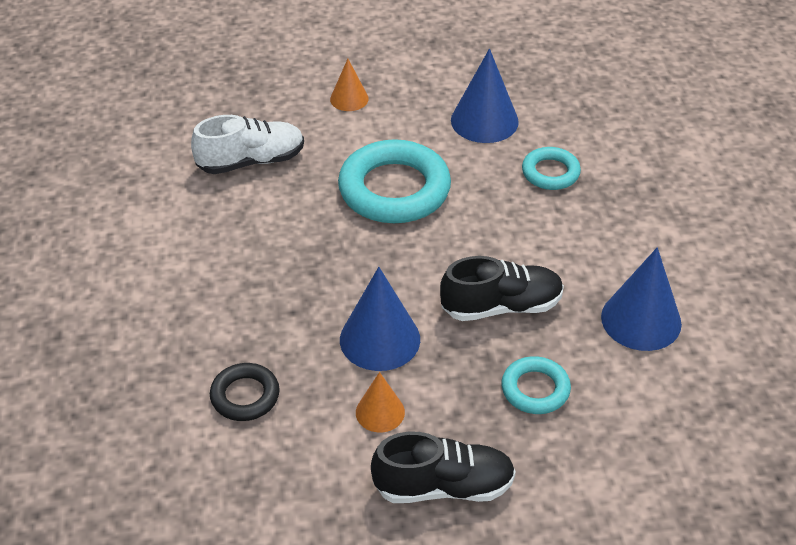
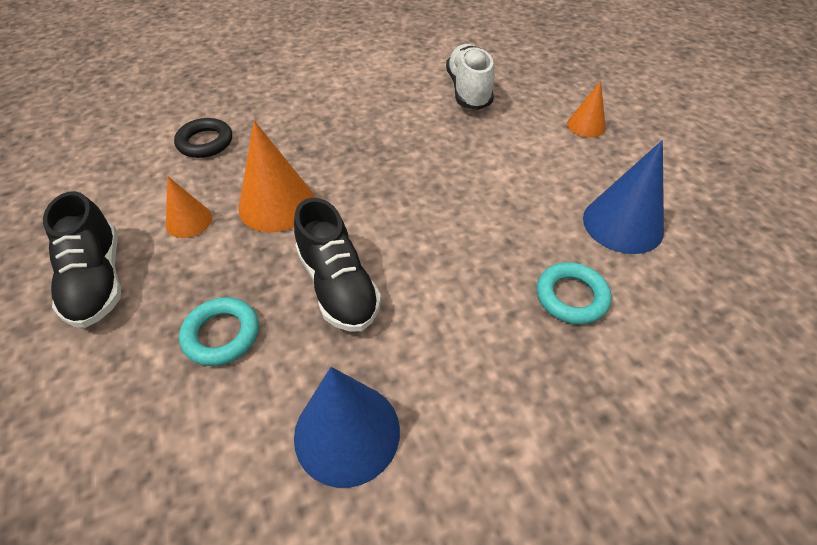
camera: 75 degrees right, 5 degrees up
white shoe [191,115,304,174] -> white shoe turned 150 degrees counterclockwise [446,44,495,110]
turquoise ring [338,139,451,223] -> none
blue cone [340,267,420,371] -> orange cone [238,121,315,232]

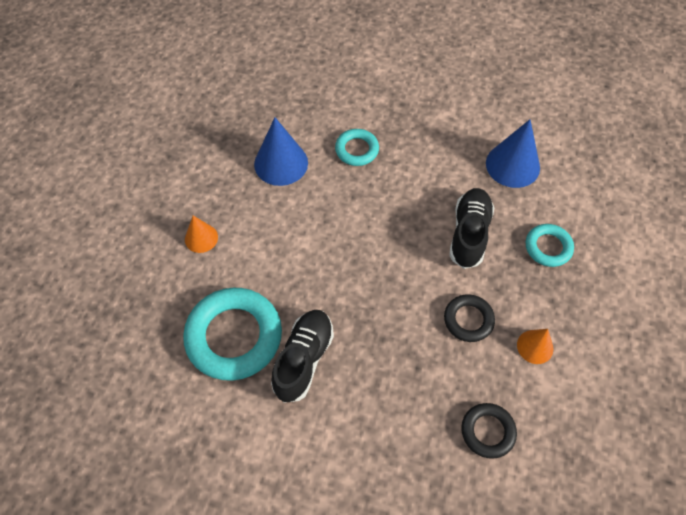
camera: 140 degrees left, 10 degrees up
black shoe [43,191,121,328] -> black shoe moved to [271,310,334,403]
orange cone [238,121,315,232] -> black ring [444,294,495,342]
white shoe [446,44,495,110] -> turquoise ring [183,288,282,381]

